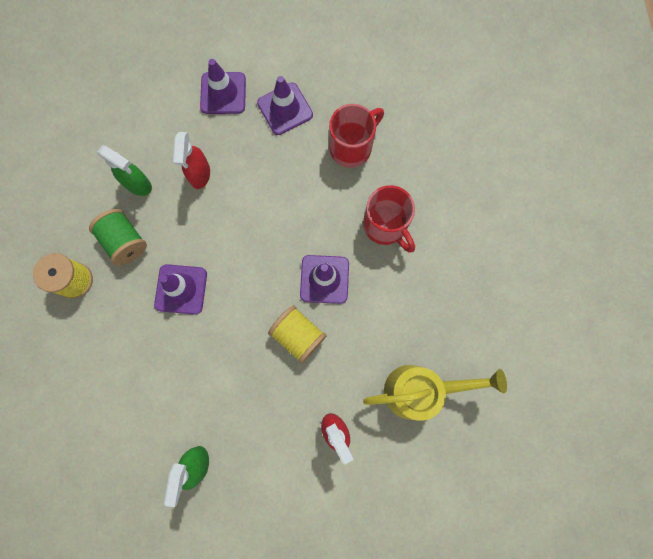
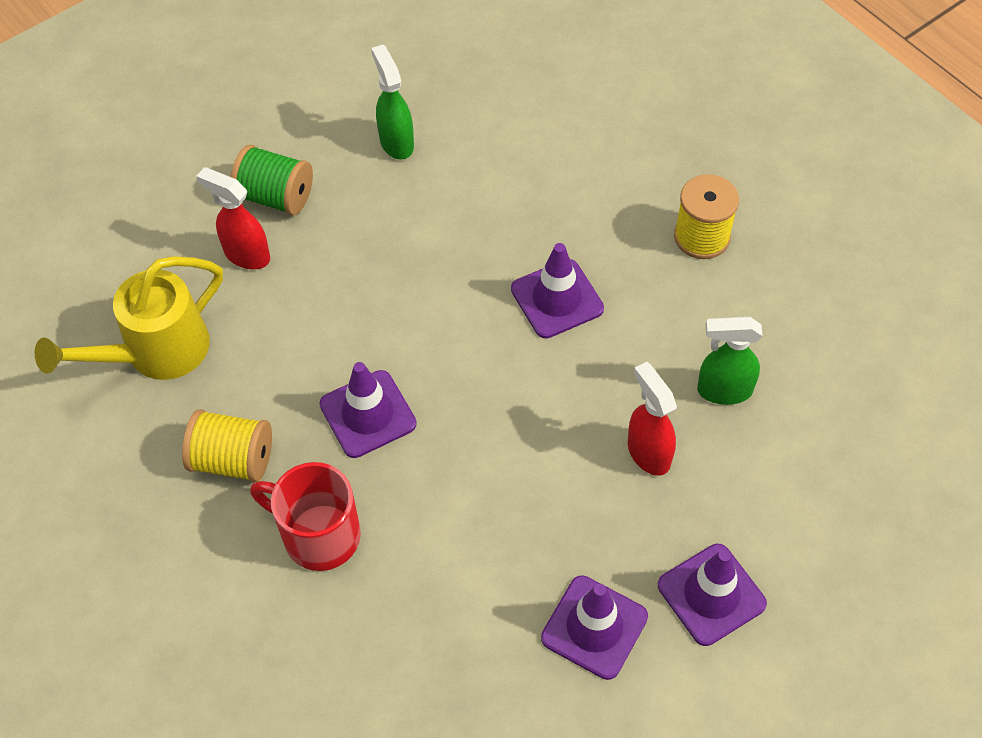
camera: 150 degrees right, 20 degrees down
green spool [89,209,147,266] -> green spool moved to [231,145,313,215]
yellow spool [268,305,327,364] -> yellow spool moved to [182,410,272,483]
red mug [329,104,384,168] -> none

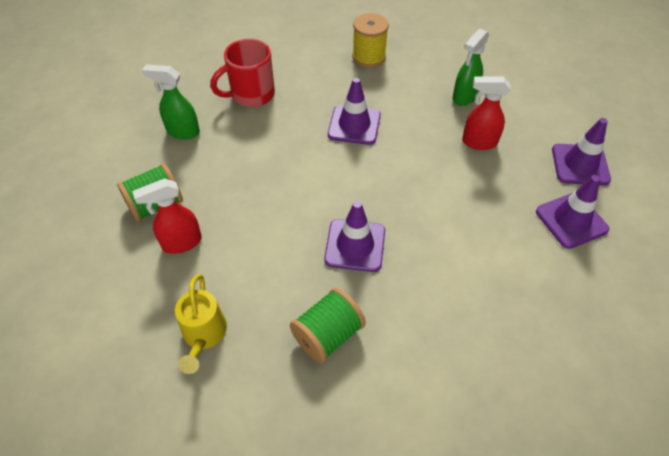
camera: 55 degrees left, 5 degrees down
yellow watering can [35,256,223,380] -> yellow watering can [175,274,227,374], size x0.66
yellow spool [182,410,272,483] -> green spool [290,288,366,363]
red mug [250,462,361,571] -> red mug moved to [210,39,275,107]

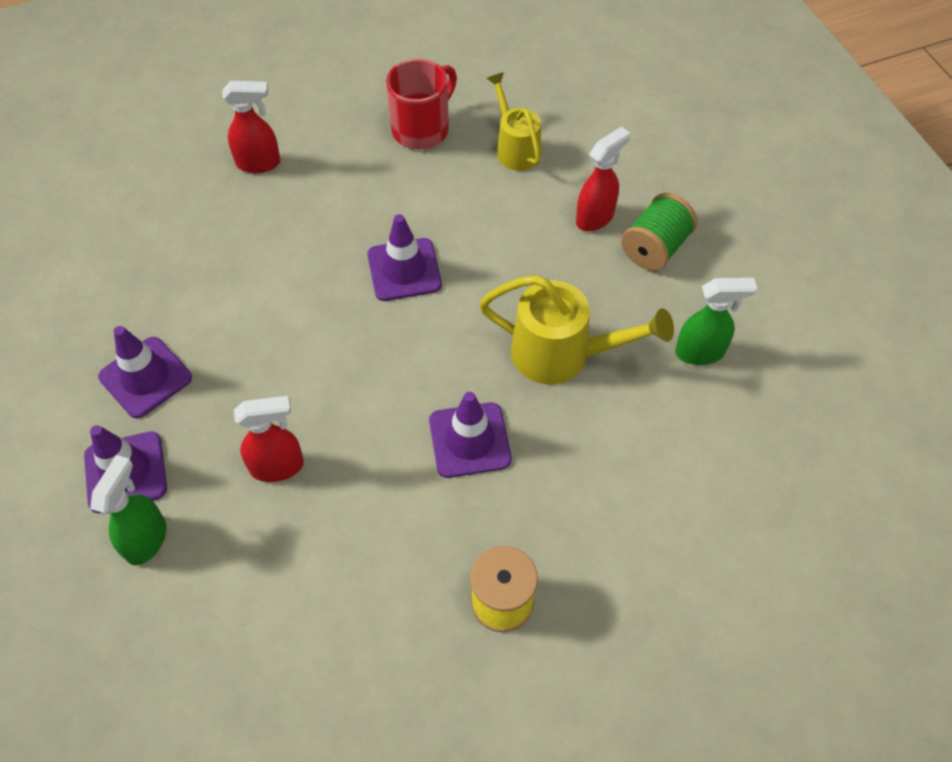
camera: 160 degrees right, 5 degrees up
red mug [210,39,275,107] -> red mug moved to [386,59,457,149]
green spool [290,288,366,363] -> none
green spray bottle [453,29,489,106] -> green spray bottle moved to [90,455,167,565]
none -> red spray bottle [222,81,281,173]
none -> yellow watering can [479,275,674,385]

